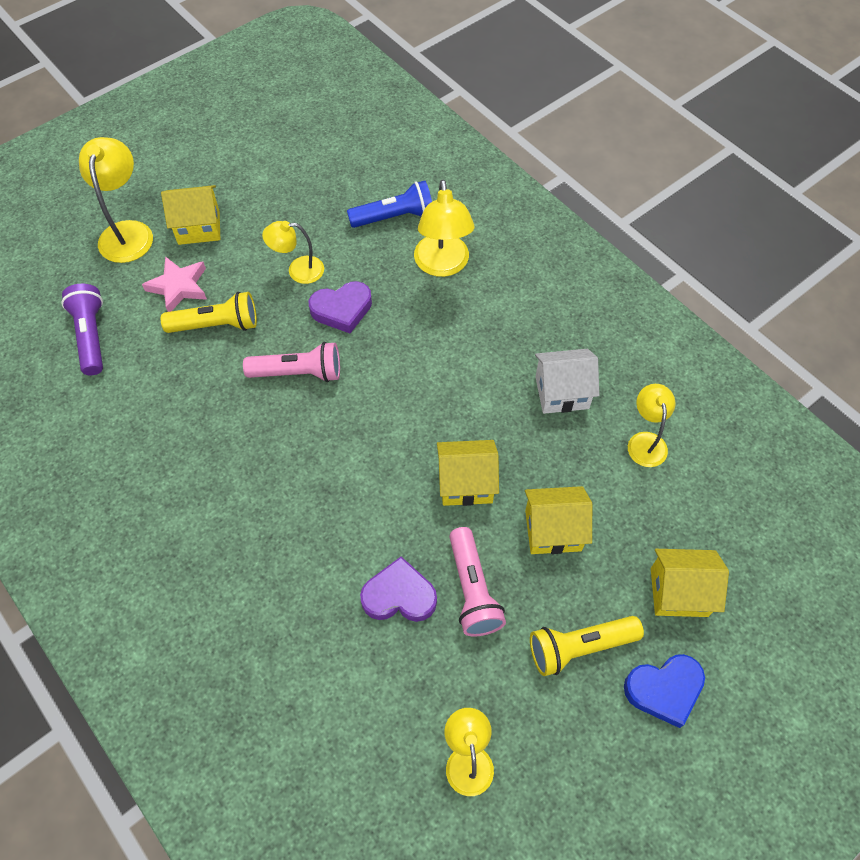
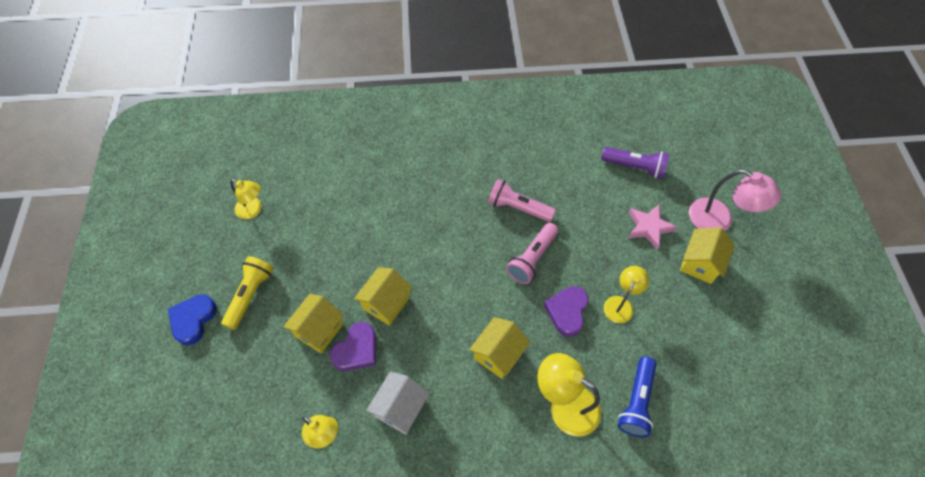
camera: 125 degrees right, 0 degrees up
yellow lamp [79,137,153,263] -> pink lamp [689,169,781,231]
yellow flashlight [161,292,257,333] -> none
purple heart [360,557,437,622] -> purple heart moved to [330,322,376,371]
pink flashlight [449,527,506,637] -> pink flashlight moved to [488,179,556,222]
yellow house [651,549,729,617] -> yellow house moved to [469,317,530,379]

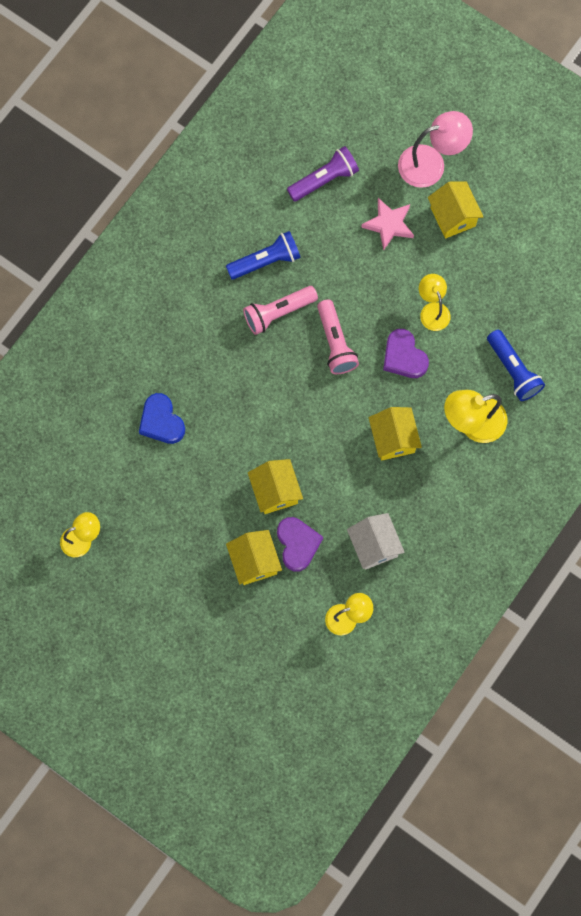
camera: 50 degrees left, 15 degrees up
blue heart [168,294,217,345] -> blue heart moved to [139,393,185,444]
yellow flashlight [221,256,274,330] -> none
none -> blue flashlight [226,231,301,280]

